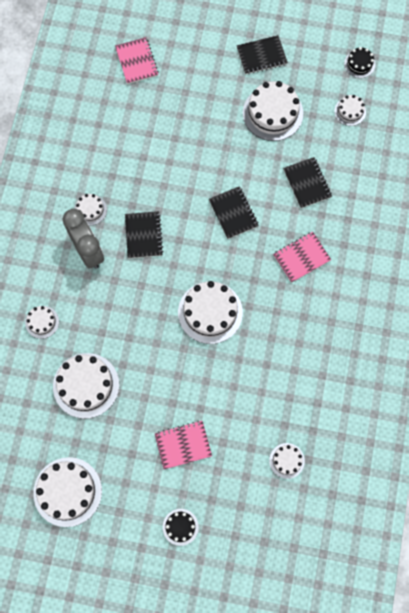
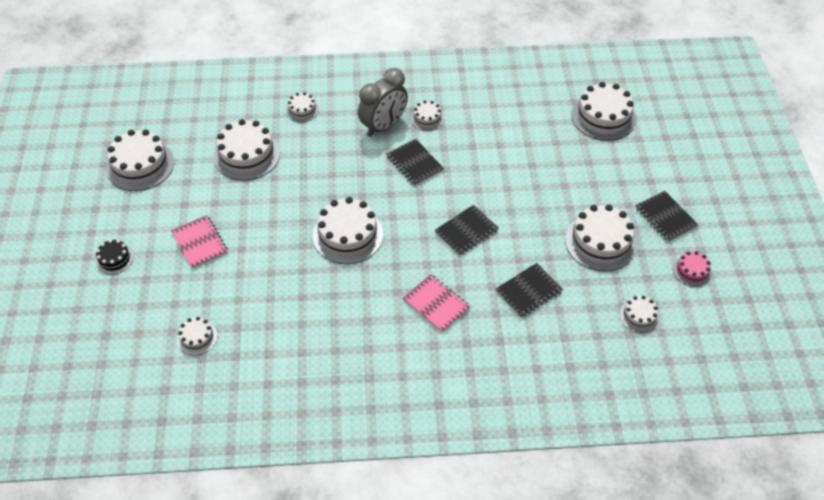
camera: 75 degrees right, 20 degrees down
pink notebook [115,37,159,84] -> white cake [571,82,636,141]
black notebook [125,211,164,258] -> black notebook turned 75 degrees clockwise [387,139,444,186]
black cake [344,47,375,78] -> none
none -> pink cake [673,251,711,287]

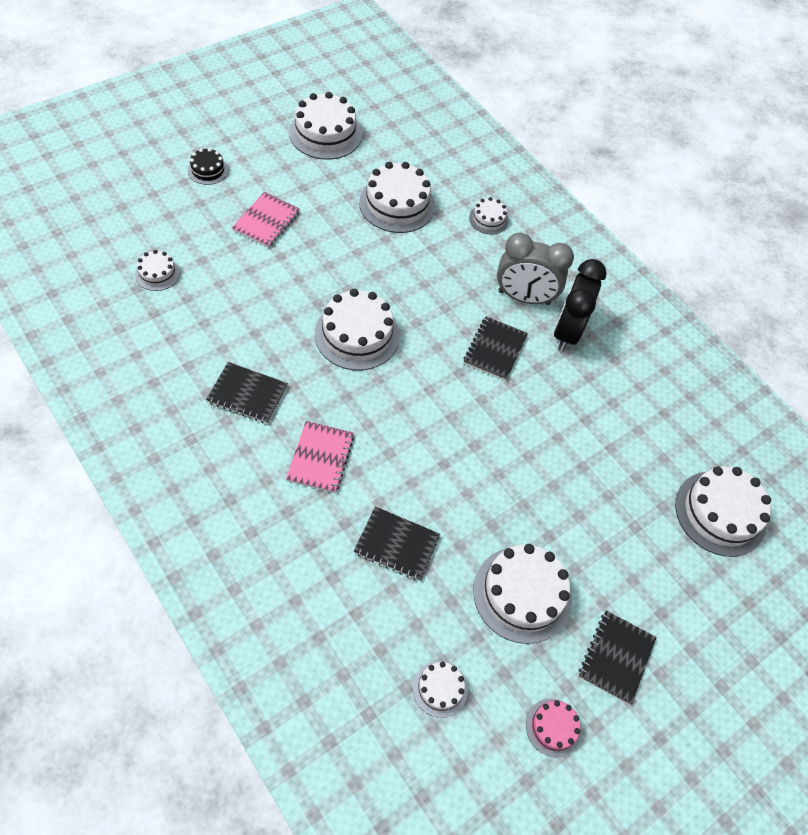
camera: 50 degrees right, 5 degrees up
white cake [411,100,444,131] -> black clock [554,259,607,351]
black notebook [434,205,499,256] -> black notebook moved to [206,362,288,424]

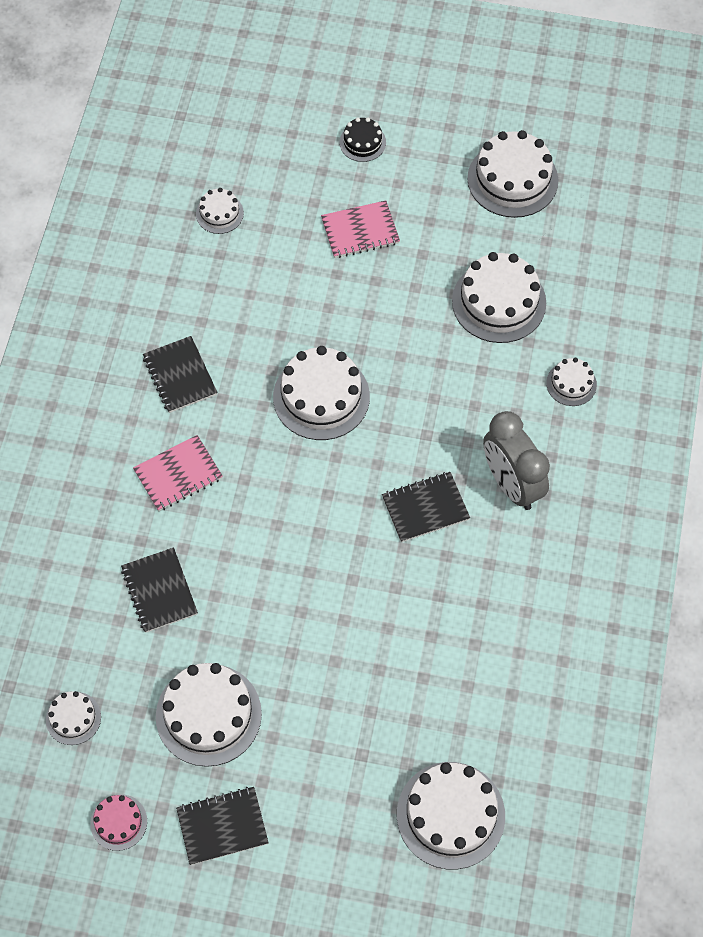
camera: 55 degrees right, 5 degrees up
black clock [554,259,607,351] -> none

